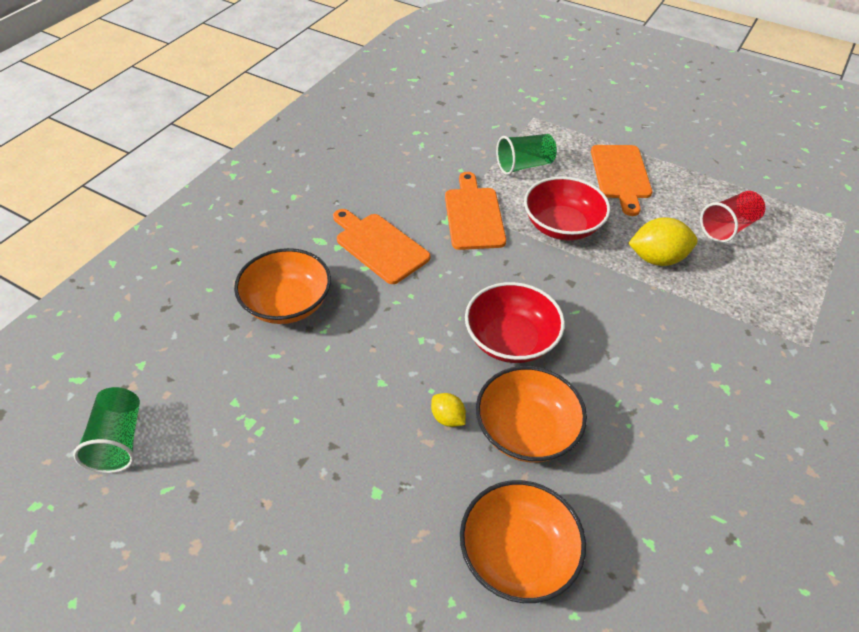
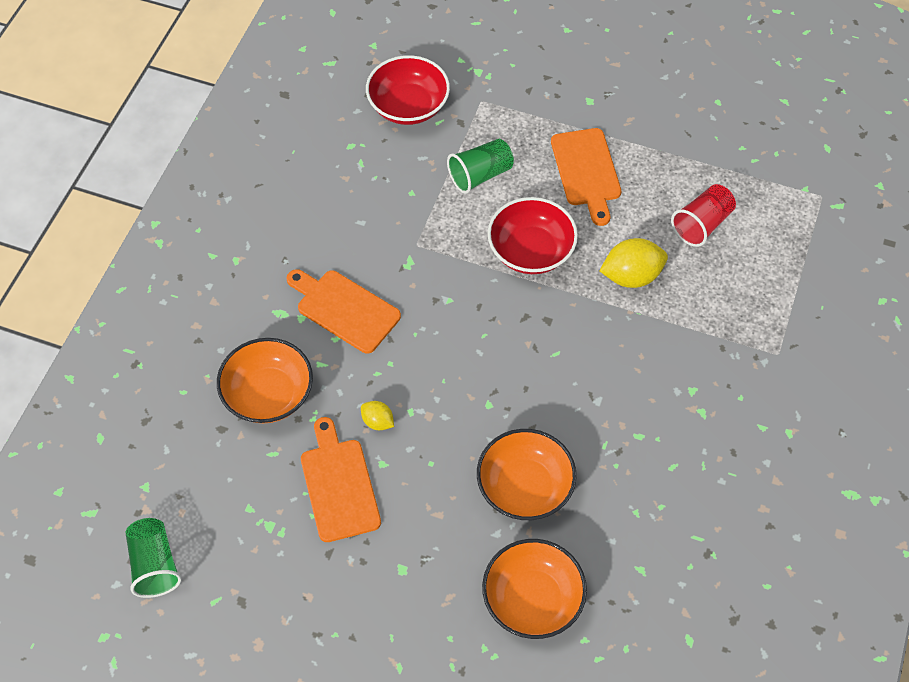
camera: 10 degrees left, 10 degrees up
yellow lemon [431,393,466,427] -> yellow lemon moved to [361,401,394,430]
orange cutting board [445,172,506,250] -> orange cutting board moved to [301,417,381,542]
red bowl [465,282,565,363] -> red bowl moved to [366,55,450,125]

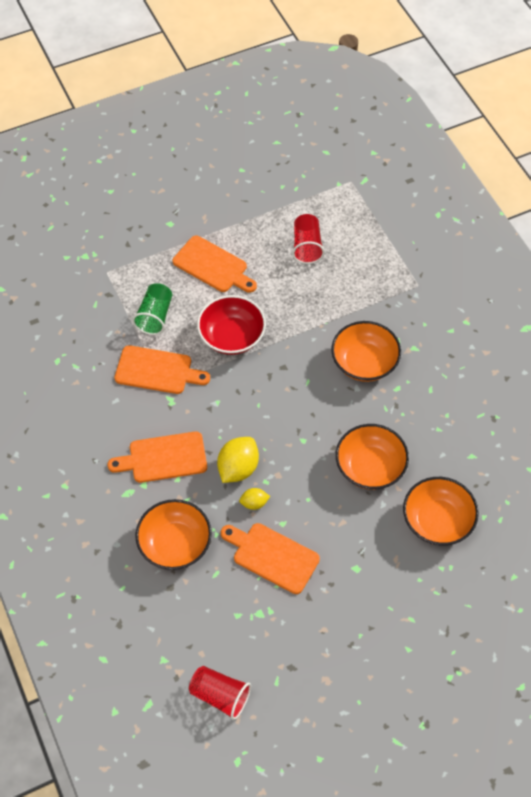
camera: 45 degrees left, 0 degrees up
green cup [126,518,182,598] -> red cup [189,666,251,720]
red bowl [366,55,450,125] -> none
yellow lemon [599,238,668,288] -> yellow lemon moved to [217,437,259,483]
none -> orange cutting board [115,345,210,394]
none -> orange bowl [331,321,401,382]

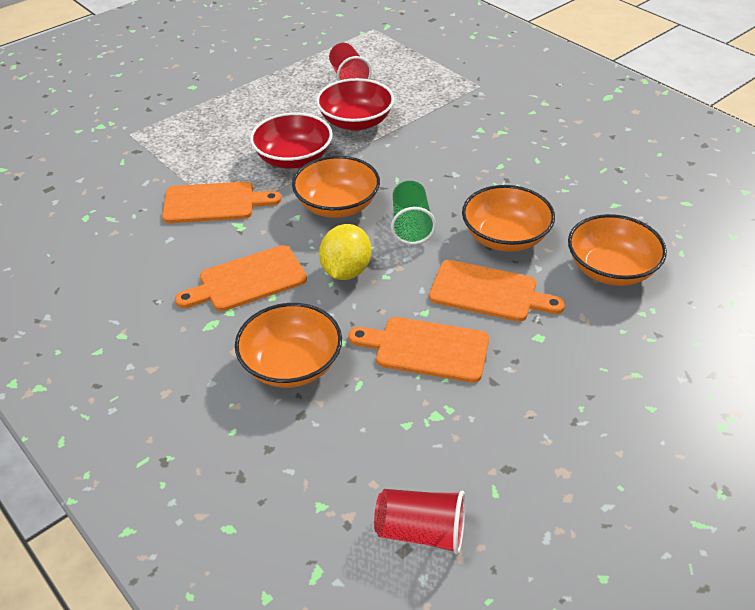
camera: 15 degrees left, 15 degrees down
green cup [132,283,172,335] -> green cup moved to [391,181,436,245]
orange cutting board [173,235,257,293] -> orange cutting board moved to [429,260,565,322]
yellow lemon [239,488,270,510] -> none
orange bowl [331,321,401,382] -> orange bowl moved to [292,156,380,218]
none -> red bowl [316,78,394,131]

